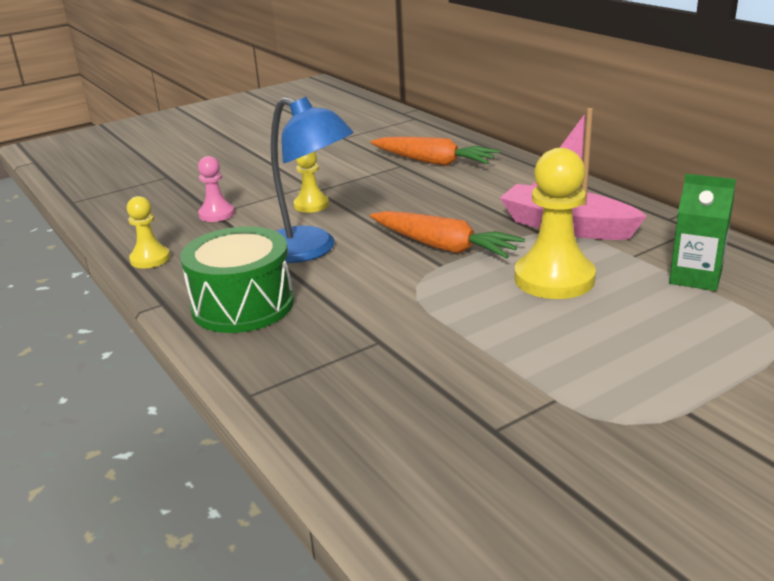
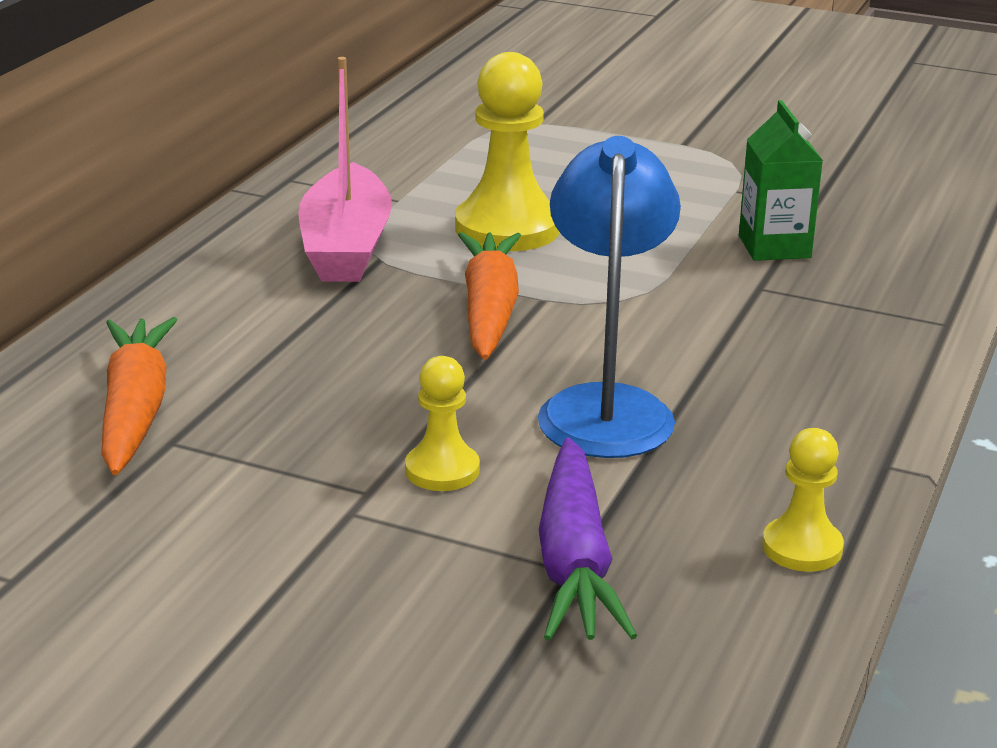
camera: 125 degrees left, 0 degrees up
green drum [180,226,294,333] -> none
pink pawn [198,156,235,222] -> purple carrot [539,437,637,641]
green carton [669,174,736,291] -> green carton moved to [739,100,823,261]

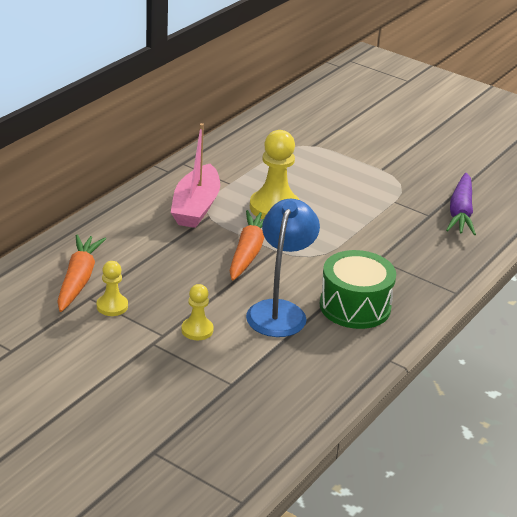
camera: 10 degrees right, 5 degrees up
purple carrot [539,437,637,641] -> purple carrot moved to [446,173,476,235]
green carton [739,100,823,261] -> none
yellow pawn [762,428,844,572] -> yellow pawn moved to [97,261,128,316]
none -> green drum [320,250,396,329]

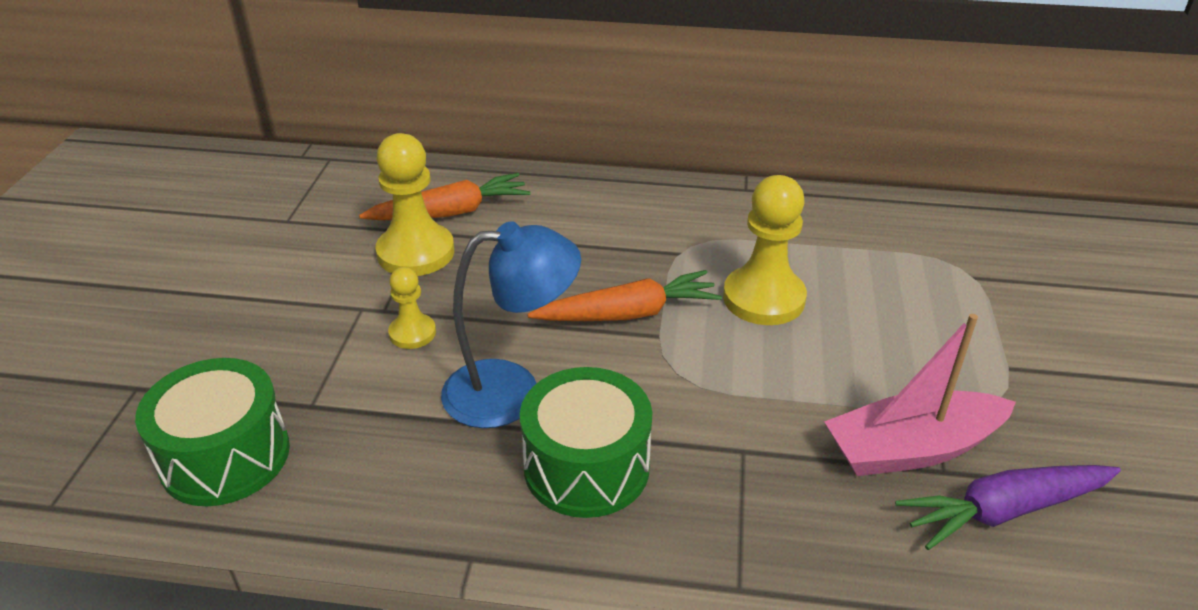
camera: 65 degrees right, 5 degrees up
yellow pawn [97,261,128,316] -> yellow pawn [375,133,454,276], size x1.83
pink boat [171,123,220,228] -> pink boat moved to [824,314,1016,476]
none -> green drum [135,358,290,506]

